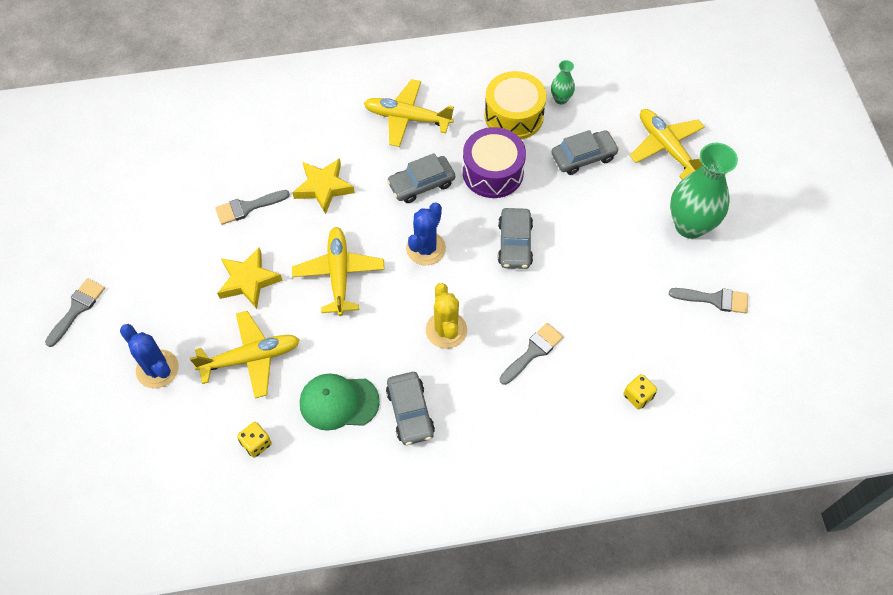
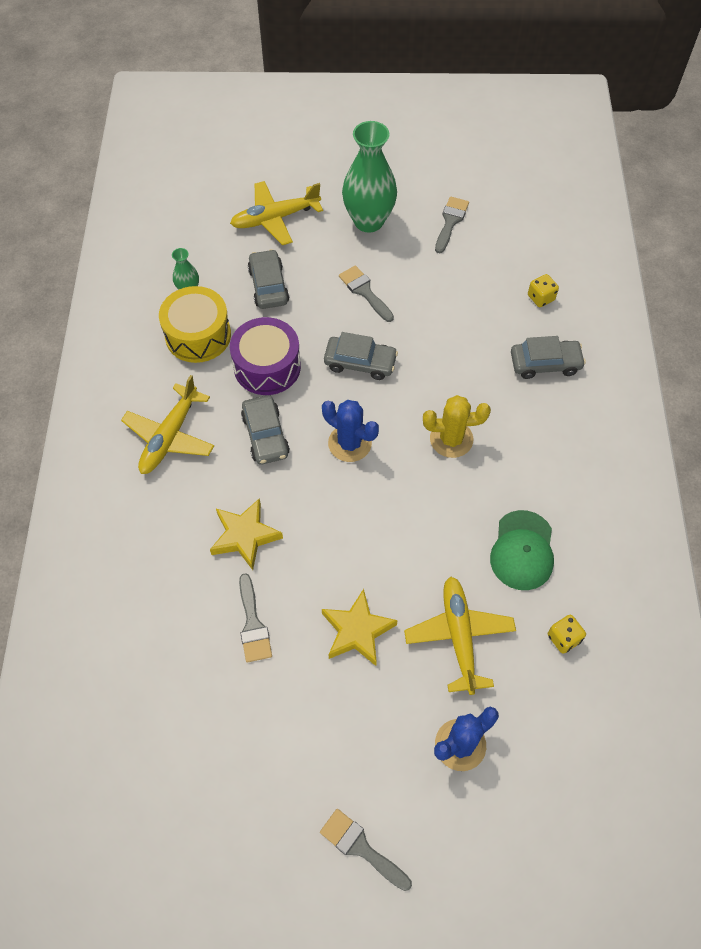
camera: 80 degrees left, 0 degrees up
yellow plane [292,227,385,316] -> none
grey car [386,372,435,445] -> grey car moved to [511,336,586,379]
grey brush [500,323,563,385] -> grey brush moved to [339,265,394,322]

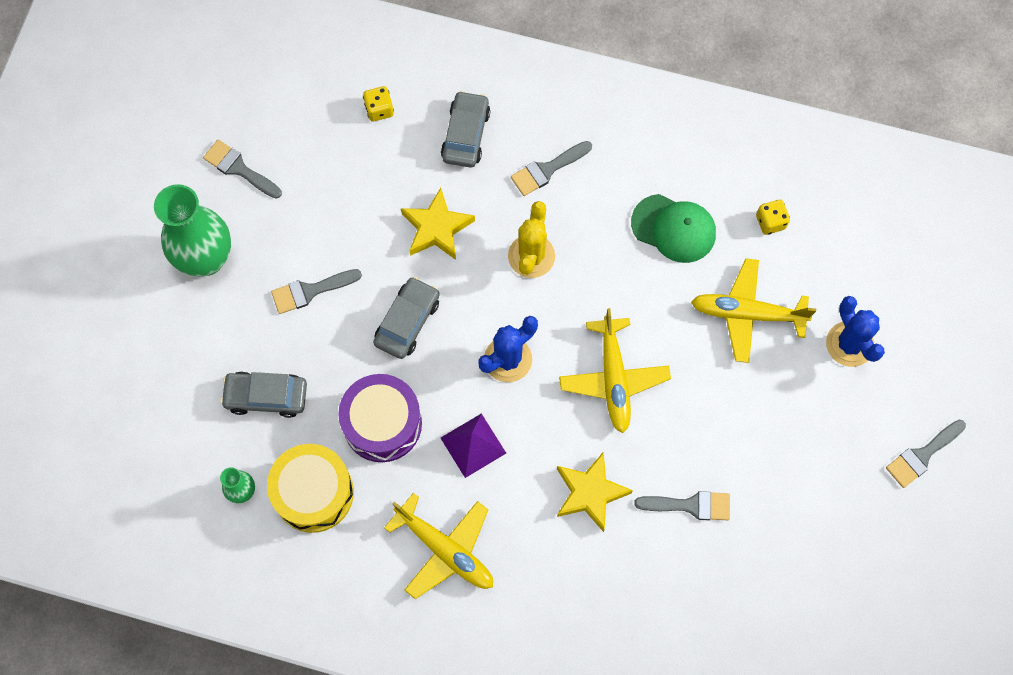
camera: 75 degrees left, 10 degrees up
yellow plane [230,181,323,245] -> yellow plane moved to [559,308,671,433]
grey car [241,395,290,465] -> purple pyramid [441,413,506,478]
yellow star [322,589,398,666] -> yellow star moved to [401,188,475,260]
none -> grey brush [511,141,592,196]

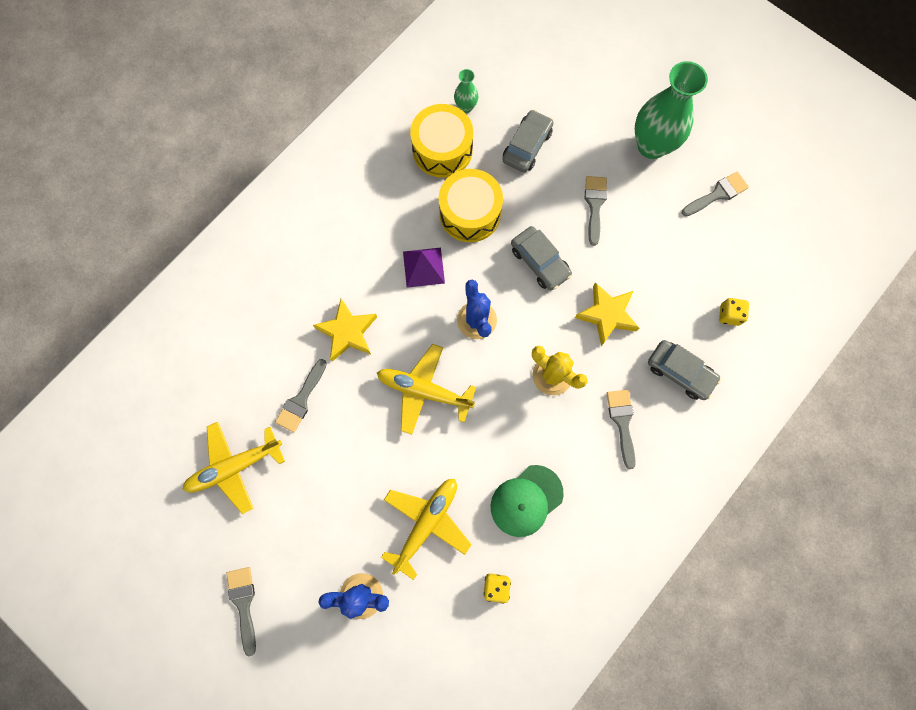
camera: 115 degrees right, 5 degrees up
purple drum [338,374,422,462] -> yellow drum [439,169,503,242]
yellow plane [384,493,493,599] -> yellow plane moved to [182,422,285,514]

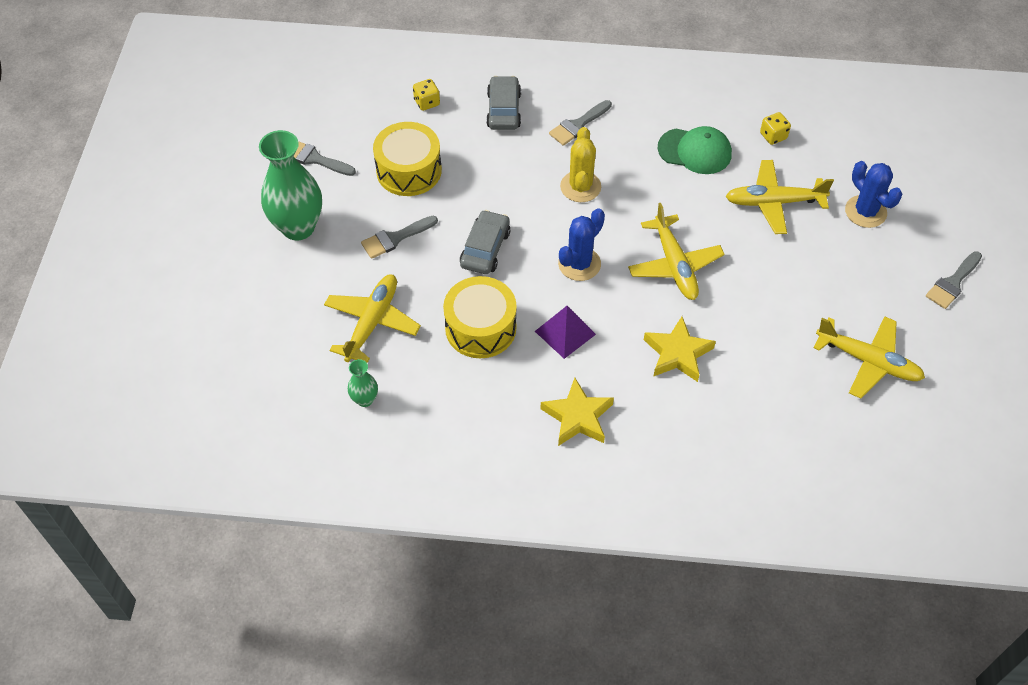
camera: 125 degrees left, 20 degrees down
grey brush [275,359,327,433] -> none
yellow drum [410,104,473,178] -> yellow drum moved to [373,122,442,196]
grey car [502,110,553,173] -> yellow plane [324,274,421,363]
yellow star [575,282,639,346] -> yellow star moved to [541,378,614,446]

